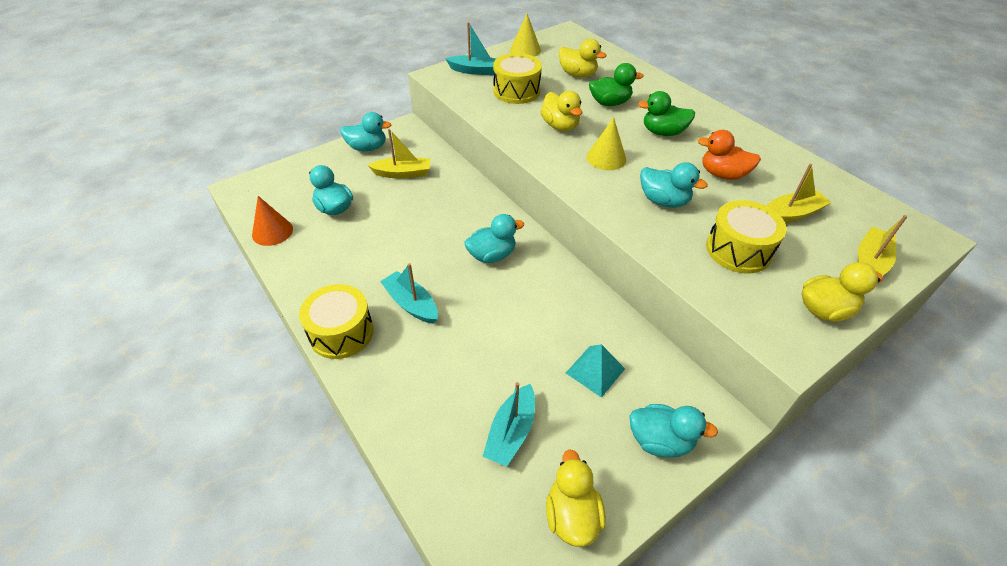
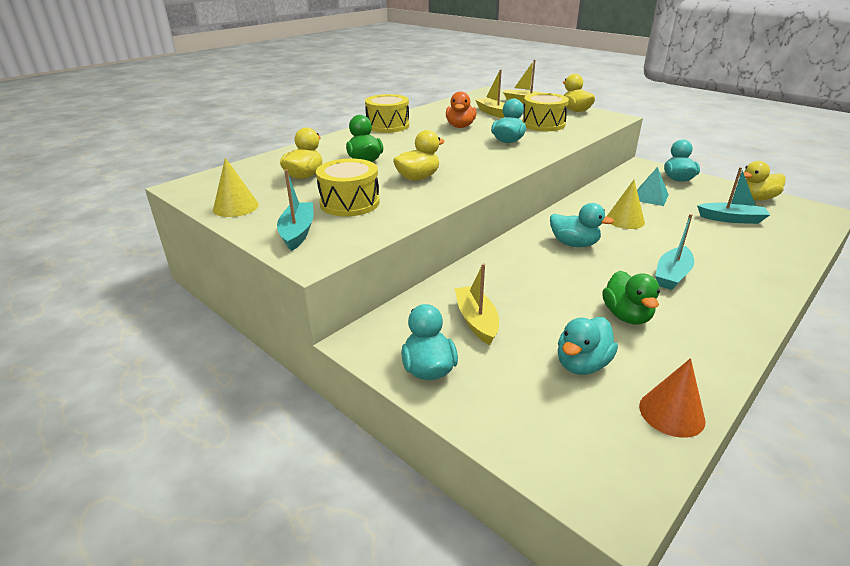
camera: 100 degrees left, 15 degrees down
yellow drum [299,284,373,359] -> yellow drum moved to [365,94,409,133]
turquoise duck [464,214,524,263] -> turquoise duck turned 150 degrees clockwise [550,203,614,247]
yellow cone [587,117,626,170] -> yellow cone moved to [607,180,645,229]
green duck [638,91,695,136] -> green duck moved to [602,271,660,325]

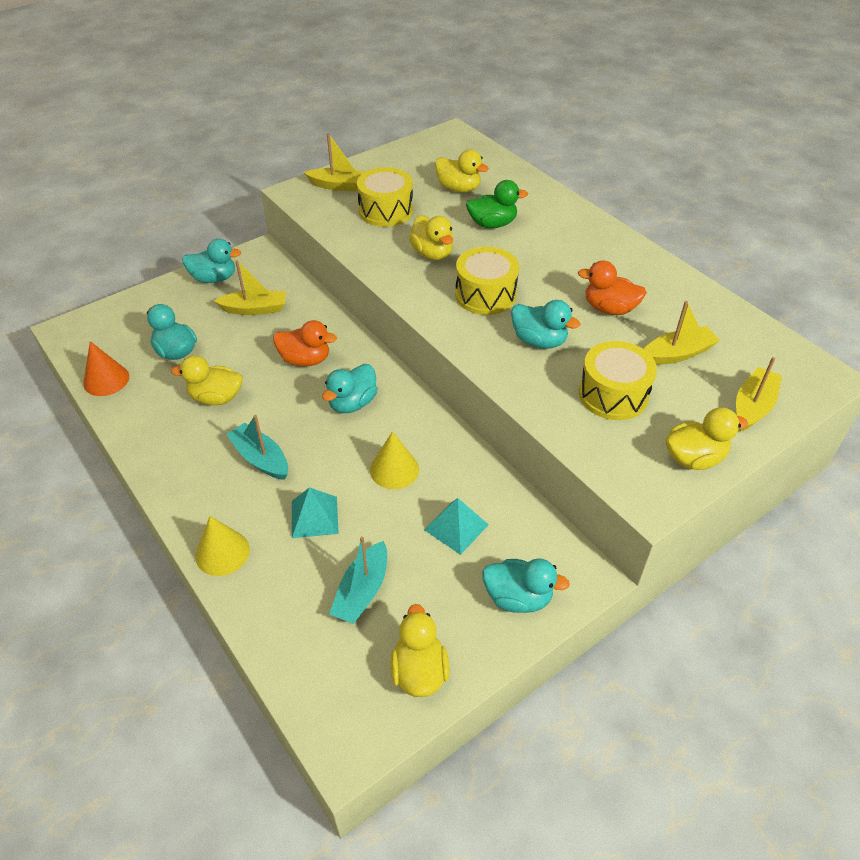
camera: 100 degrees right, 15 degrees up
yellow cone [213,158,259,217] -> yellow cone moved to [195,516,250,576]
turquoise boat [277,169,313,251] -> yellow boat [304,133,364,191]
yellow drum [365,94,409,133] -> yellow drum moved to [455,247,519,315]
green duck [602,271,660,325] -> yellow duck [171,355,242,405]
none -> orange duck [273,320,337,367]
none -> turquoise pyramid [292,487,339,538]

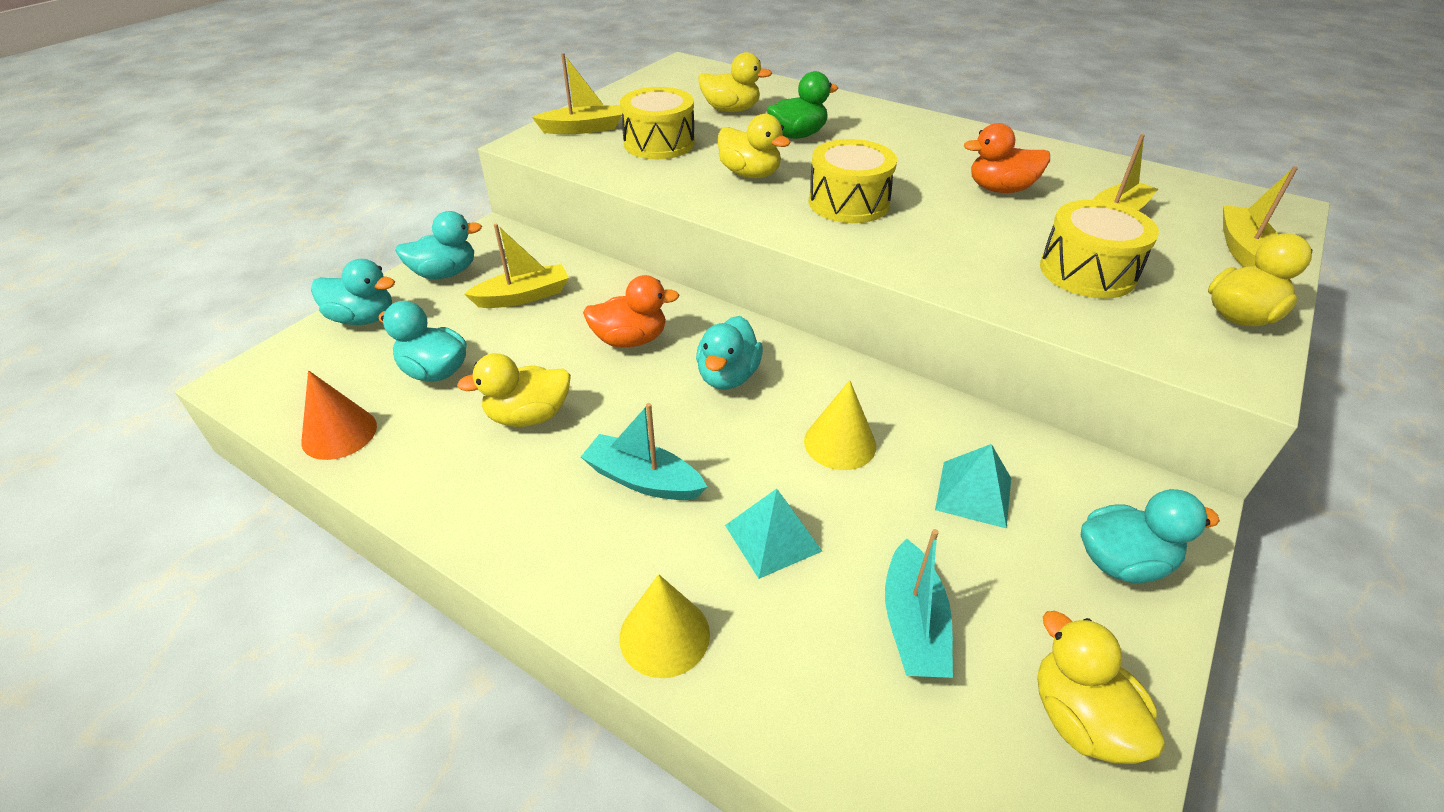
camera: 20 degrees left, 5 degrees down
turquoise duck [511,300,580,349] -> turquoise duck moved to [311,259,395,325]

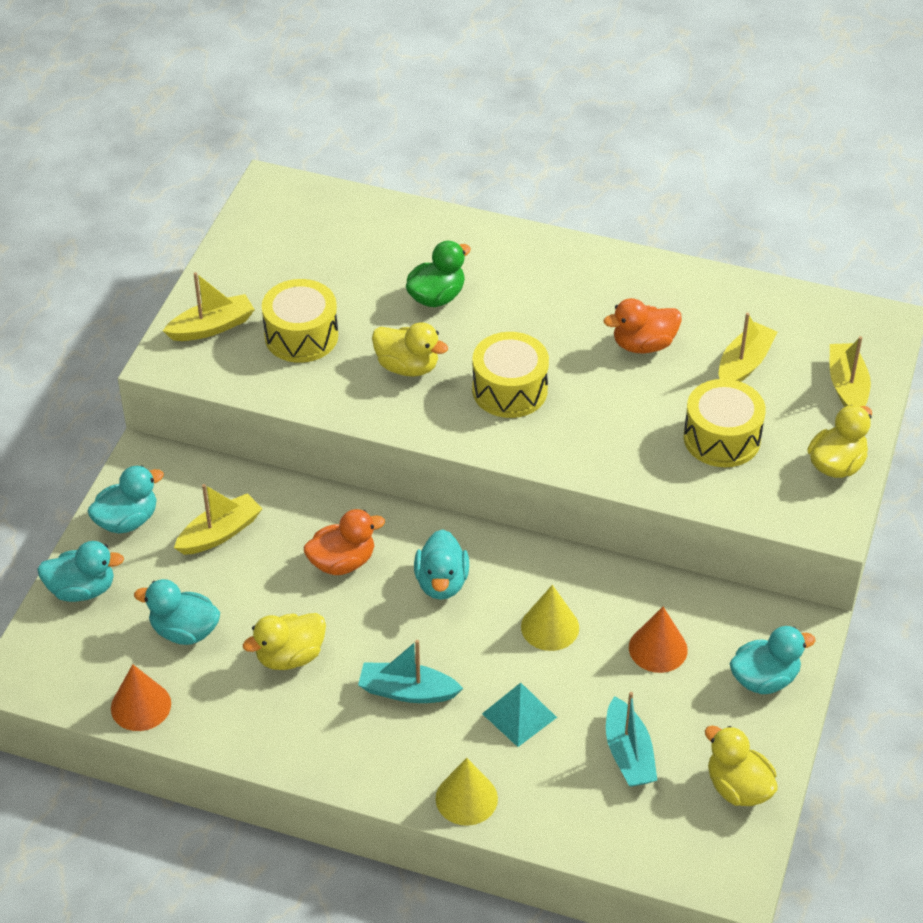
camera: 15 degrees left, 5 degrees up
yellow duck [698,52,772,112] -> none
turquoise pyramid [935,444,1011,529] -> orange cone [629,607,688,673]

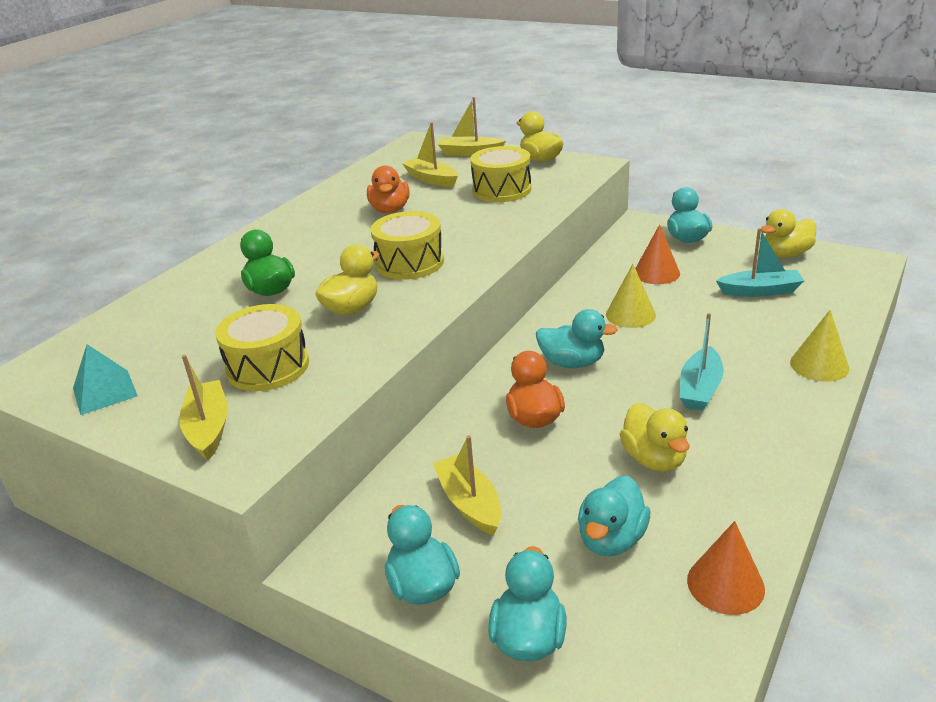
camera: 75 degrees left, 15 degrees down
turquoise pyramid [482,683,557,747] -> turquoise pyramid moved to [73,344,138,415]

